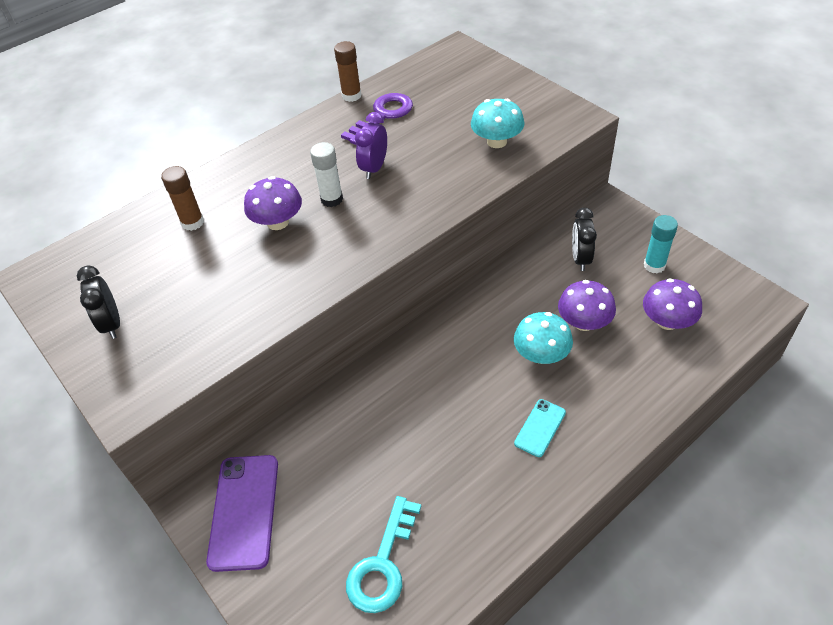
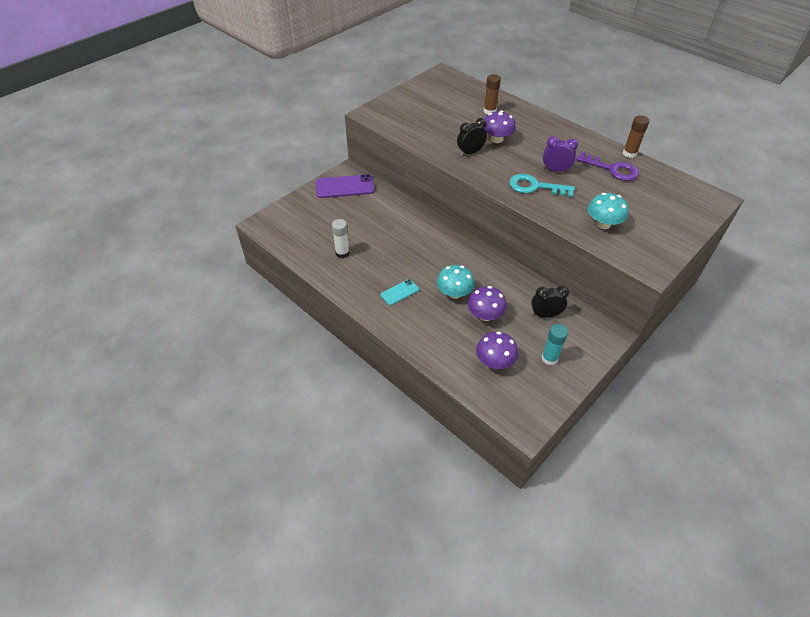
camera: 80 degrees right, 0 degrees up
black clock [77,265,120,339] -> black clock moved to [457,118,487,156]
white glue stick [310,142,343,207] -> white glue stick moved to [332,219,350,258]
turquoise key [346,496,421,613] -> turquoise key moved to [509,174,575,197]
turquoise phone [514,399,566,457] -> turquoise phone turned 60 degrees counterclockwise [380,279,419,306]

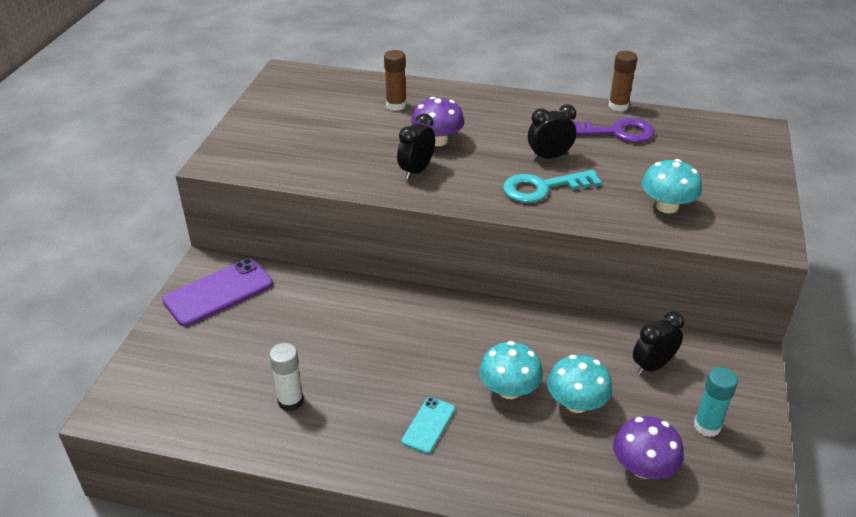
camera: 30 degrees left, 10 degrees down
purple mushroom [468,286,507,321] -> turquoise mushroom [547,355,612,413]
purple clock [543,136,578,172] -> black clock [528,104,576,160]

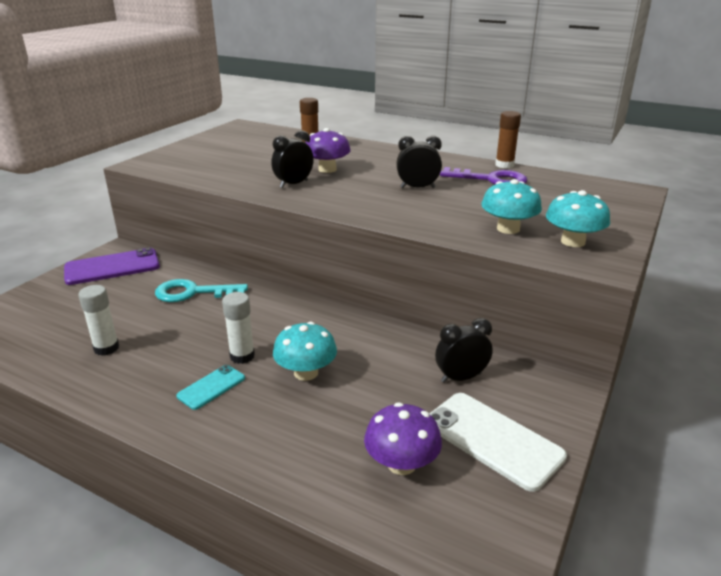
camera: 15 degrees right, 10 degrees down
turquoise key [503,170,602,203] -> turquoise key moved to [155,279,248,302]
turquoise mushroom [547,355,612,413] -> turquoise mushroom moved to [546,190,610,247]
turquoise glue stick [694,367,738,437] -> white phone [429,393,567,492]
none -> white glue stick [222,292,255,364]

